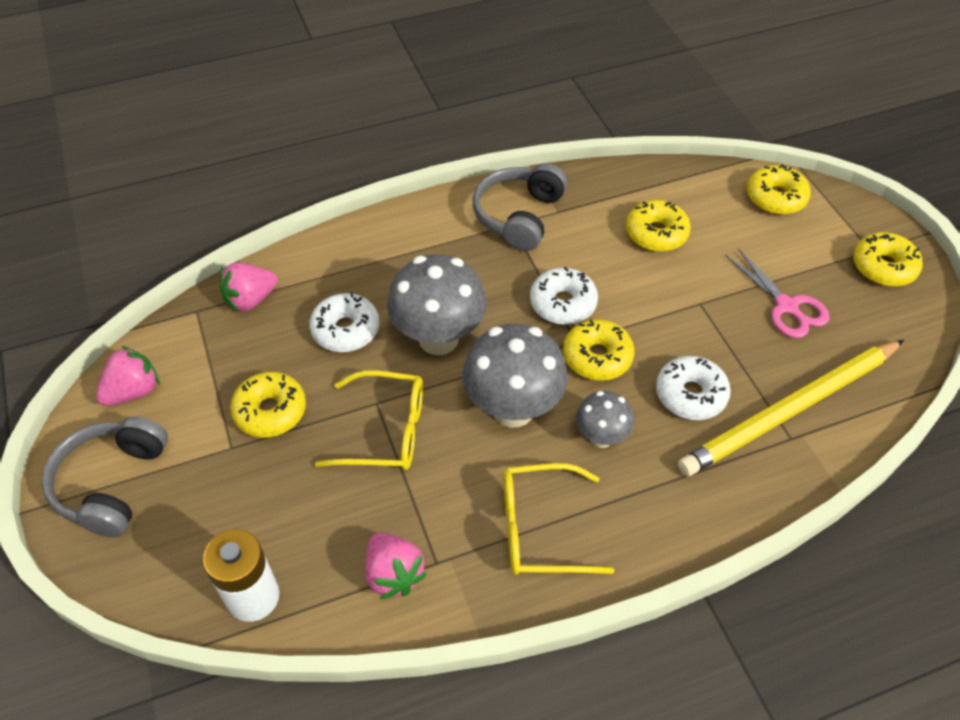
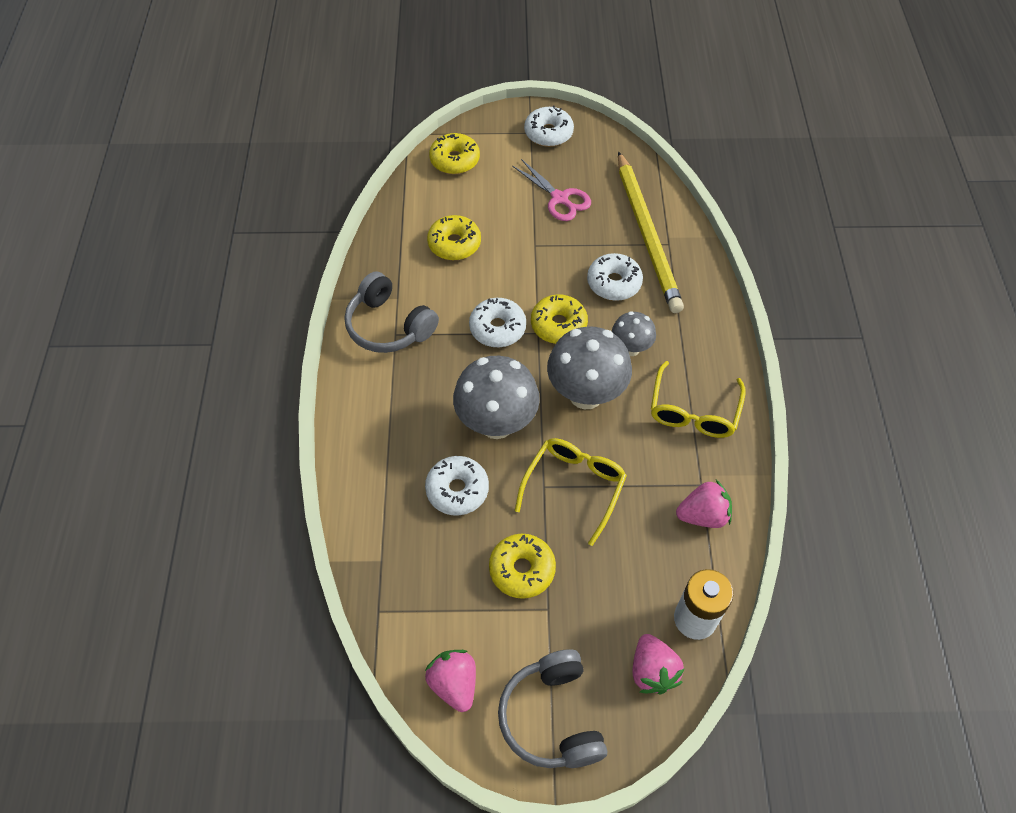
camera: 70 degrees left, 5 degrees up
grey headphones [42,416,168,537] -> grey headphones turned 45 degrees clockwise [498,649,607,768]
pink strawberry [220,263,278,312] -> pink strawberry moved to [632,634,685,694]
pink scissors [725,248,829,338] -> pink scissors turned 60 degrees clockwise [512,159,591,221]
yellow donut [853,232,923,287] -> white donut [524,106,574,147]

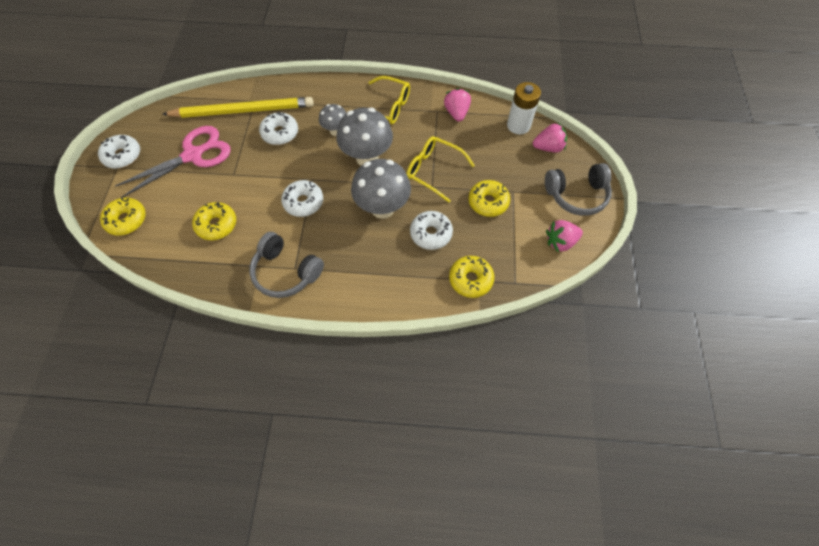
camera: 85 degrees left, 5 degrees up
grey headphones [345,271,439,353] -> grey headphones turned 75 degrees clockwise [249,232,324,298]
pink scissors [512,159,591,221] -> pink scissors [115,126,231,198], size x1.57
yellow donut [531,294,588,344] -> yellow donut moved to [449,256,494,298]

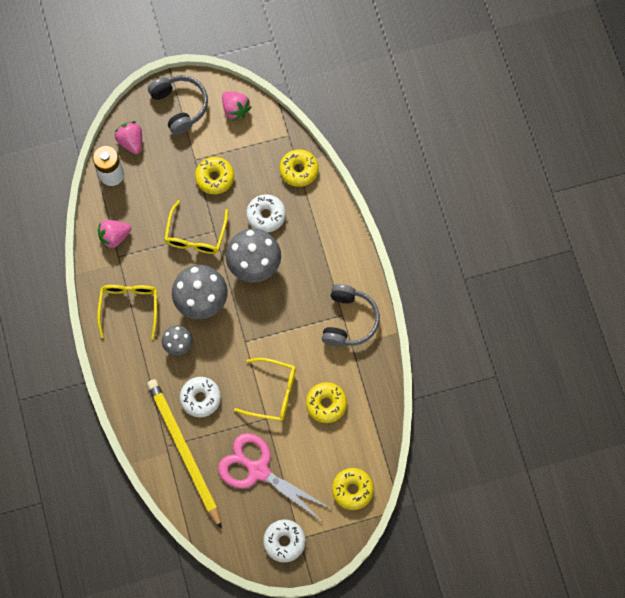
camera: 110 degrees left, 10 degrees up
white donut [281,180,323,217] -> none
none -> yellow glasses [234,358,296,421]

